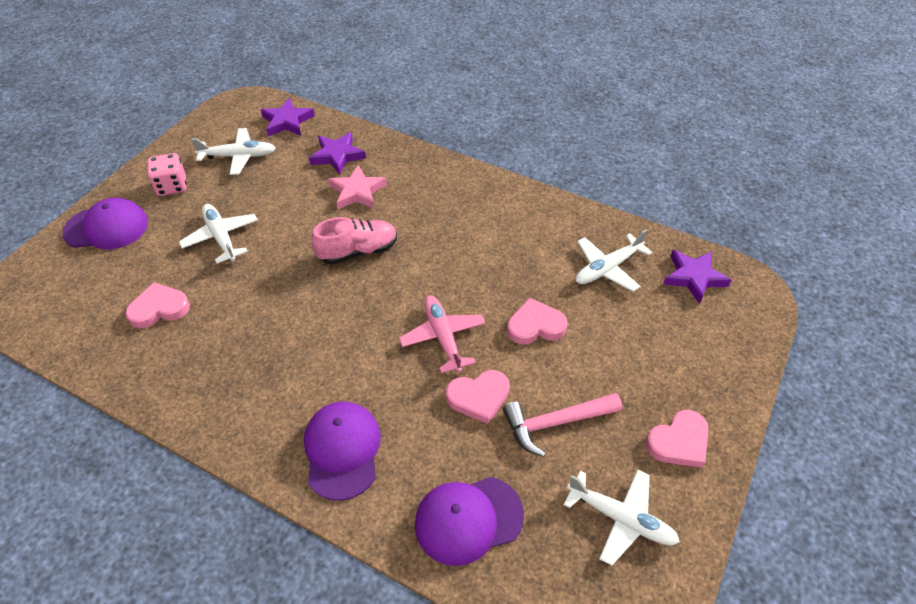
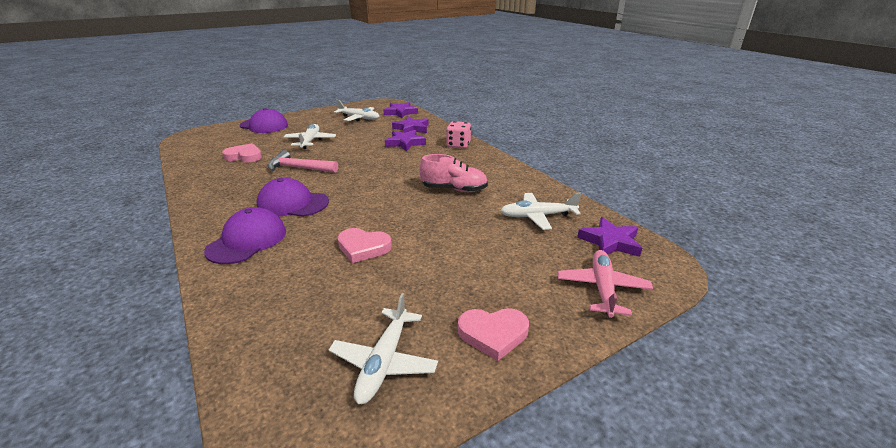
camera: 30 degrees right, 20 degrees down
pink dice [147,153,187,196] -> pink dice moved to [446,121,471,148]
pink shoe [312,217,397,265] -> pink shoe moved to [419,154,488,192]
pink star [328,165,387,209] -> purple star [385,130,426,151]
pink plane [399,295,486,373] -> pink plane moved to [558,250,653,318]
purple cap [415,477,524,566] -> purple cap moved to [256,178,329,217]
pink hammer [503,393,622,457] -> pink hammer moved to [268,150,338,173]
pink heart [507,298,568,344] -> none
white plane [564,470,680,566] -> white plane turned 45 degrees clockwise [329,293,438,404]

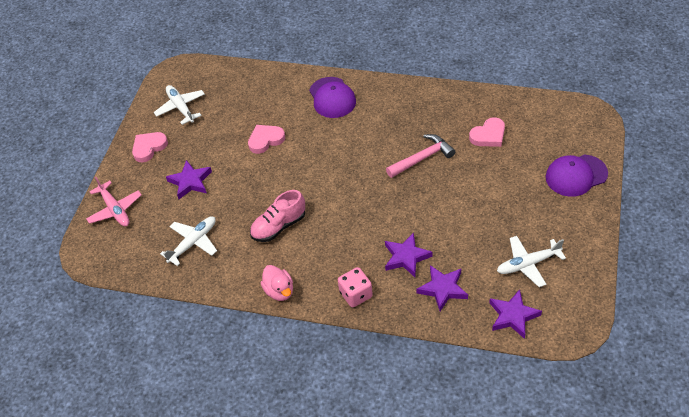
camera: 140 degrees right, 20 degrees up
purple cap [256,178,329,217] -> none
white plane [284,124,336,149] -> none
purple star [577,217,642,257] -> purple star moved to [166,160,212,199]
none -> pink duck [261,265,293,301]

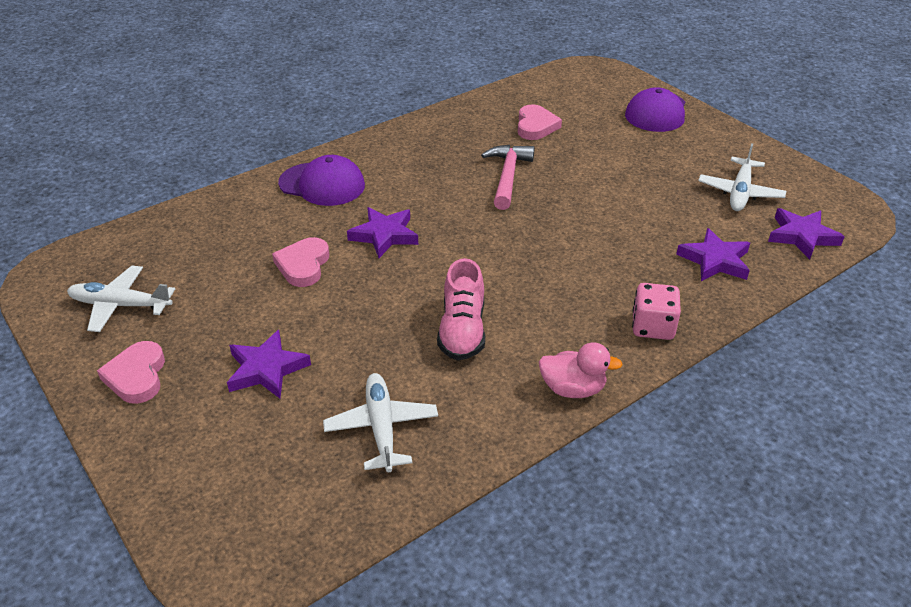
camera: 55 degrees left, 10 degrees down
pink plane [86,177,142,226] -> none
purple star [385,232,433,277] -> purple star moved to [347,207,418,258]

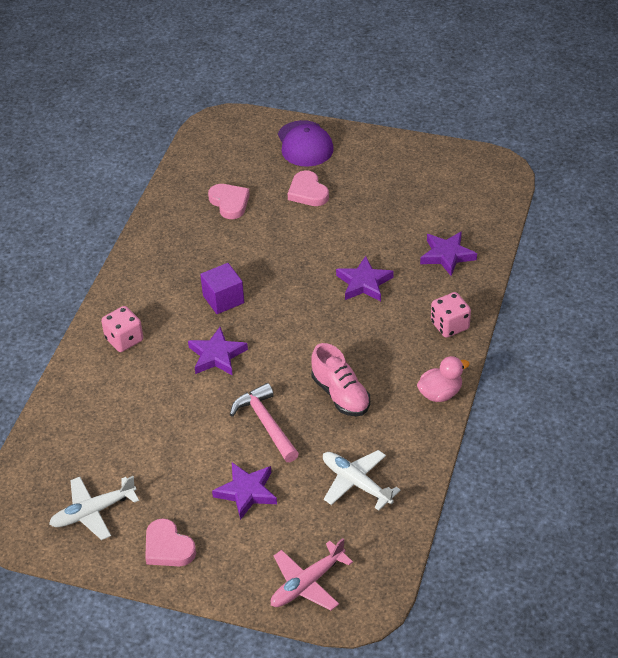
camera: 35 degrees left, 5 degrees up
pink heart [272,237,329,287] -> pink heart moved to [288,170,329,206]
purple cap [278,155,365,206] -> pink dice [101,306,143,352]
pink hammer [481,145,535,210] -> pink hammer moved to [230,383,299,462]
white plane [698,143,786,211] -> none
purple star [768,208,845,260] -> purple star moved to [336,256,393,301]
none -> purple cube [200,263,244,314]
none -> pink plane [271,538,353,610]

